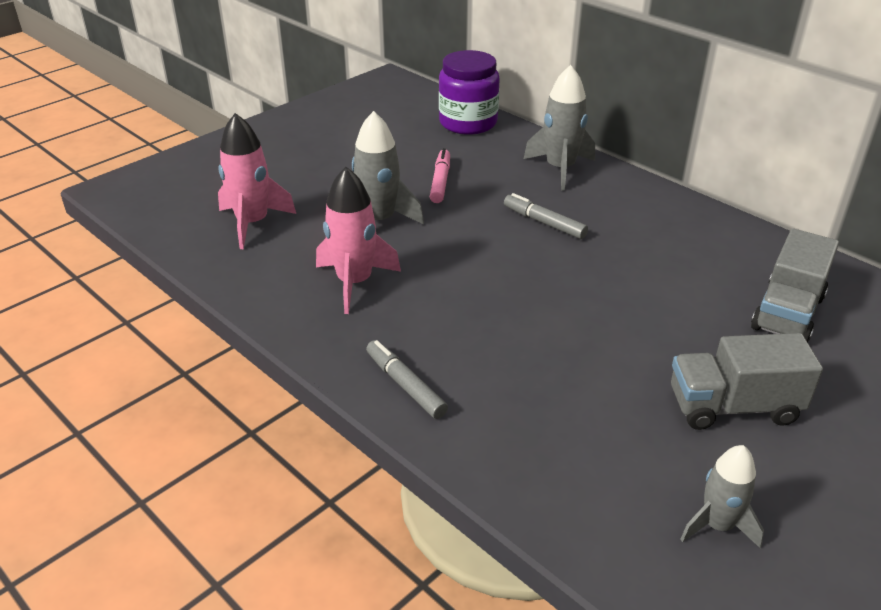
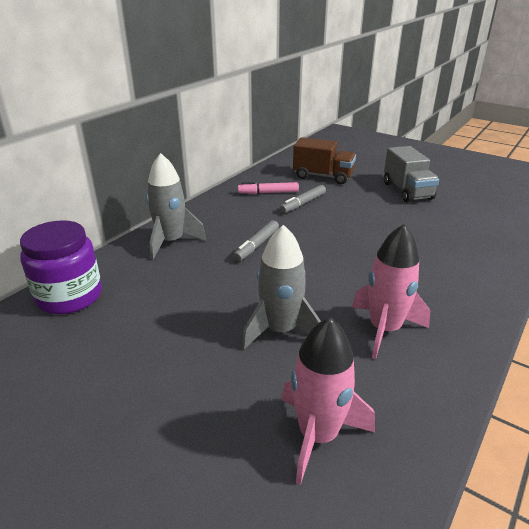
camera: 100 degrees left, 5 degrees down
grey marker [366,340,448,419] -> grey marker moved to [280,185,326,213]
pink marker [430,148,450,203] -> pink marker moved to [238,182,299,194]
grey rocket [680,445,764,548] -> none
grey truck [751,229,839,342] -> brown truck [293,137,356,184]

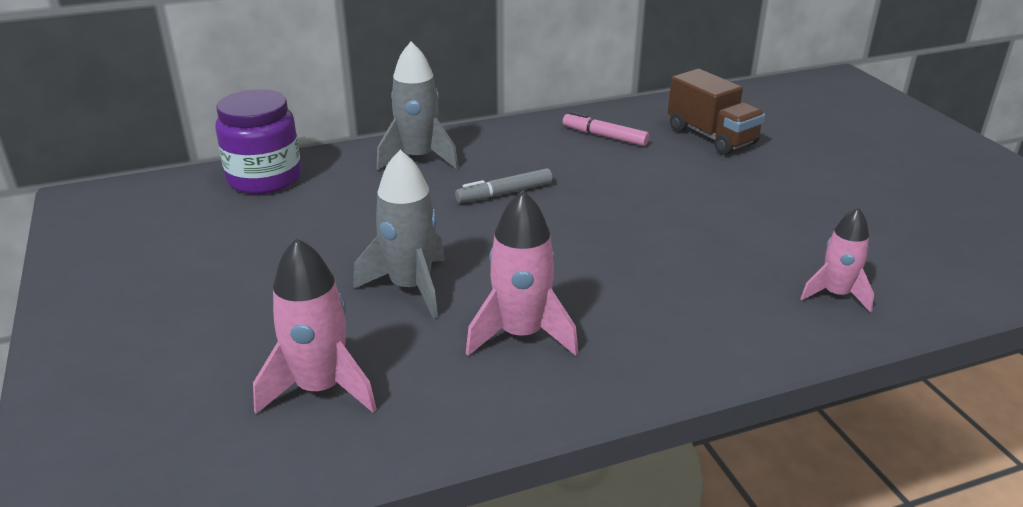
camera: 35 degrees right, 0 degrees up
grey marker [280,185,326,213] -> none
grey truck [384,146,439,202] -> none
none -> pink rocket [800,207,874,313]

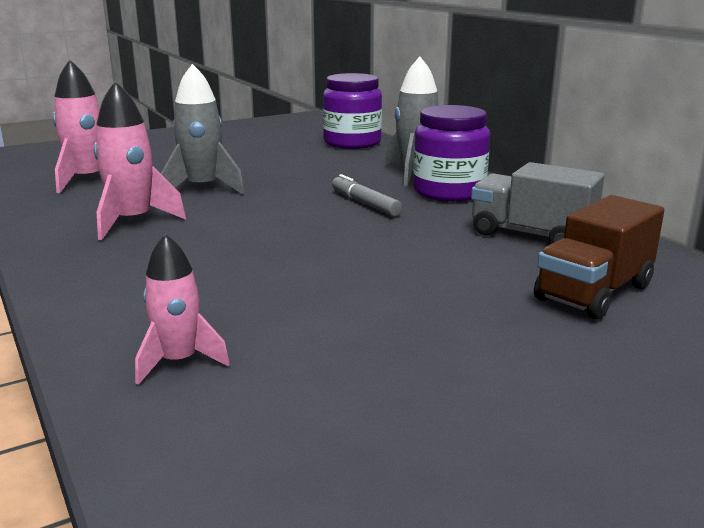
camera: 80 degrees right, 10 degrees down
pink marker [563,112,649,146] -> grey truck [471,162,604,244]
none -> purple jar [413,105,490,202]

